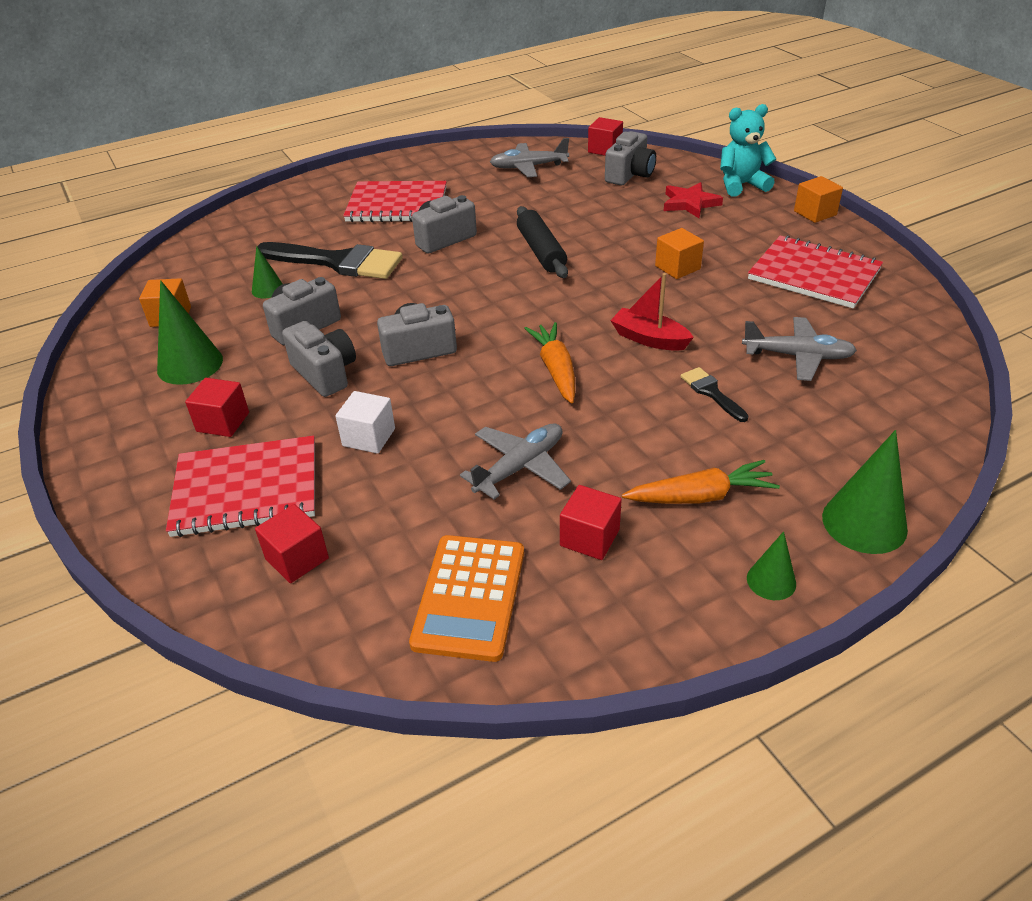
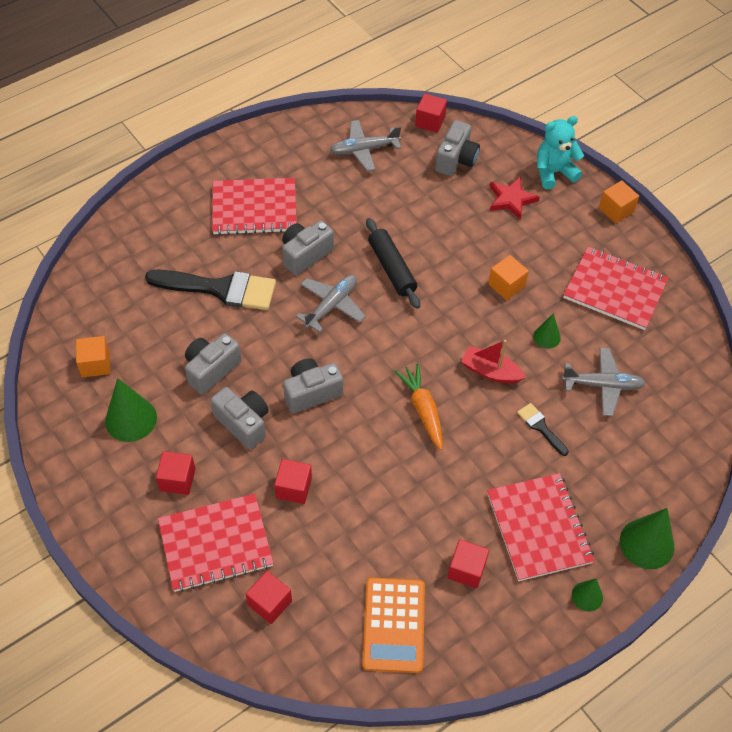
camera: 10 degrees left, 15 degrees up
green cone [252,246,283,298] -> green cone moved to [533,313,561,349]
white cube [336,391,395,454] -> red cube [274,459,312,504]
grey plane [460,423,571,499] -> grey plane moved to [296,275,366,333]
orange carrot [622,460,780,504] -> red notebook [487,473,595,581]

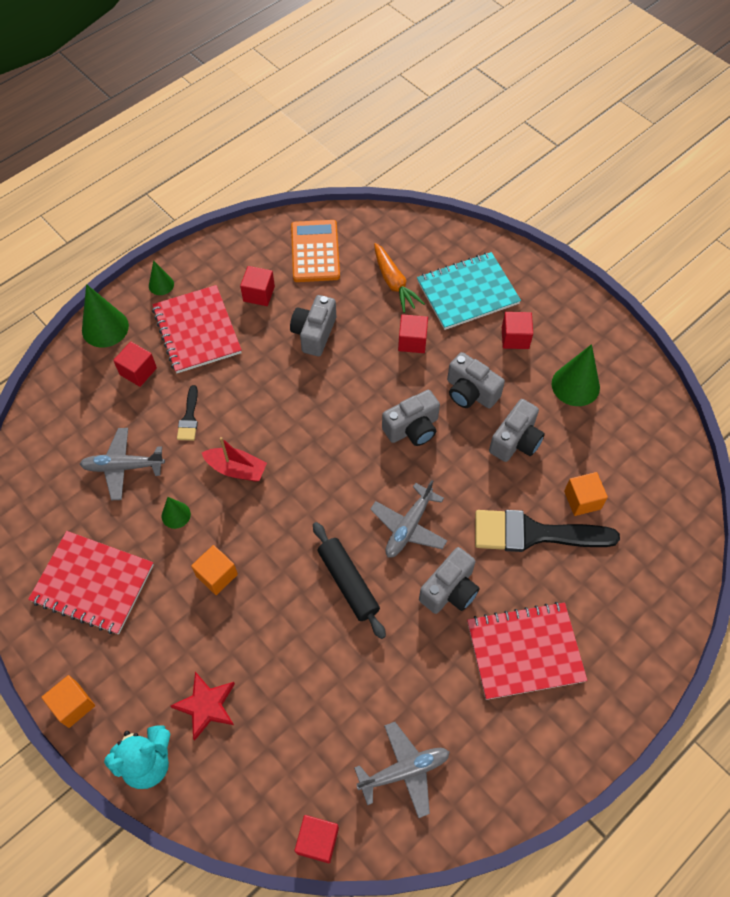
camera: 175 degrees right, 5 degrees up
orange cube [76,336,110,377] -> orange cube moved to [564,472,608,516]
red notebook [158,494,274,592] -> turquoise notebook [417,252,521,330]
red cube [246,571,292,624] -> red cube moved to [113,342,157,387]
orange carrot [394,363,443,450] -> orange carrot moved to [374,243,425,313]
grey camera [435,120,480,176] -> grey camera moved to [290,295,336,356]
black brush [517,403,568,456] -> black brush turned 45 degrees clockwise [177,385,198,441]

